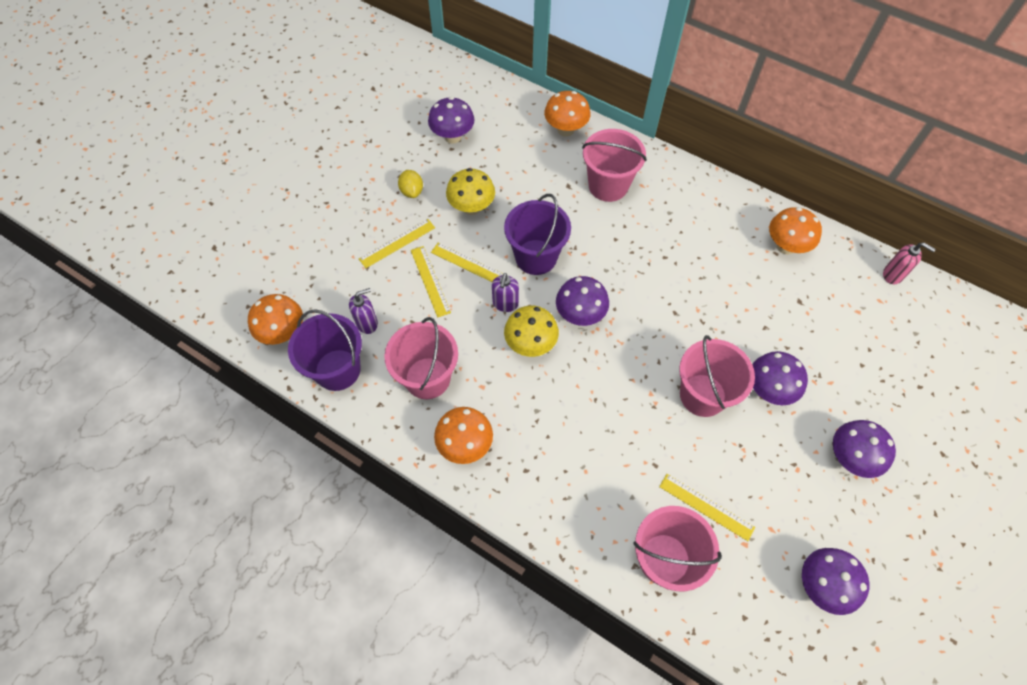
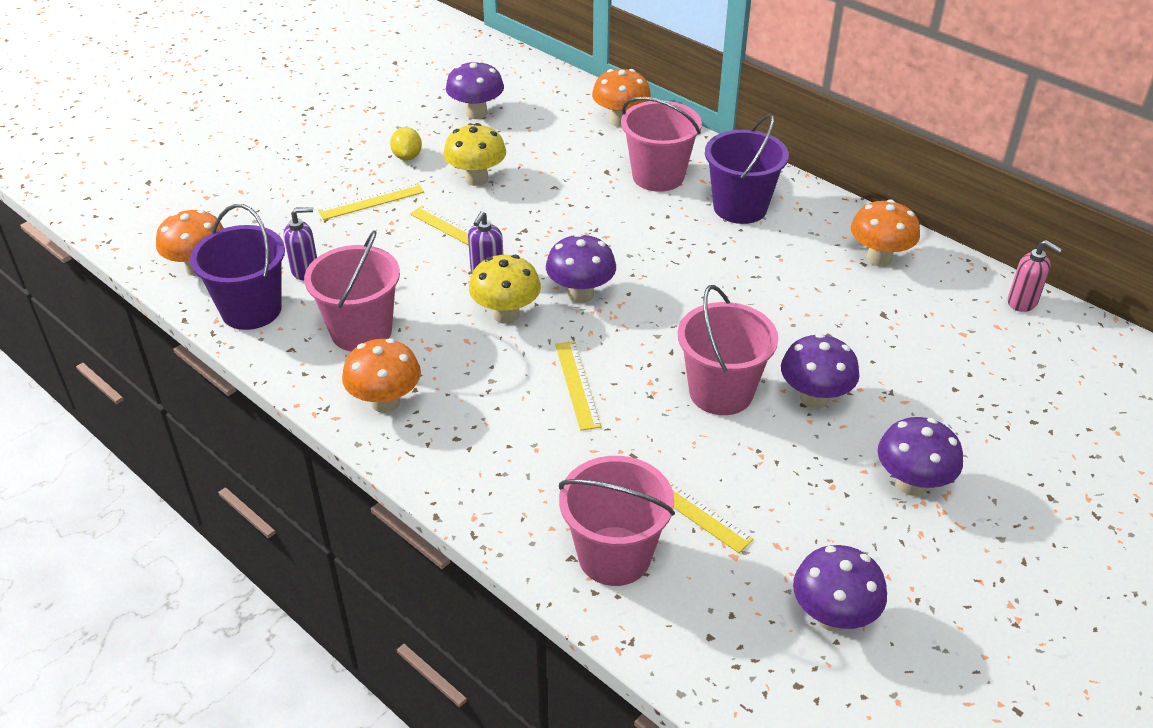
camera: 10 degrees right, 20 degrees down
yellow ruler [411,246,451,317] -> yellow ruler moved to [555,341,602,431]
purple bucket [504,194,571,275] -> purple bucket moved to [705,114,789,224]

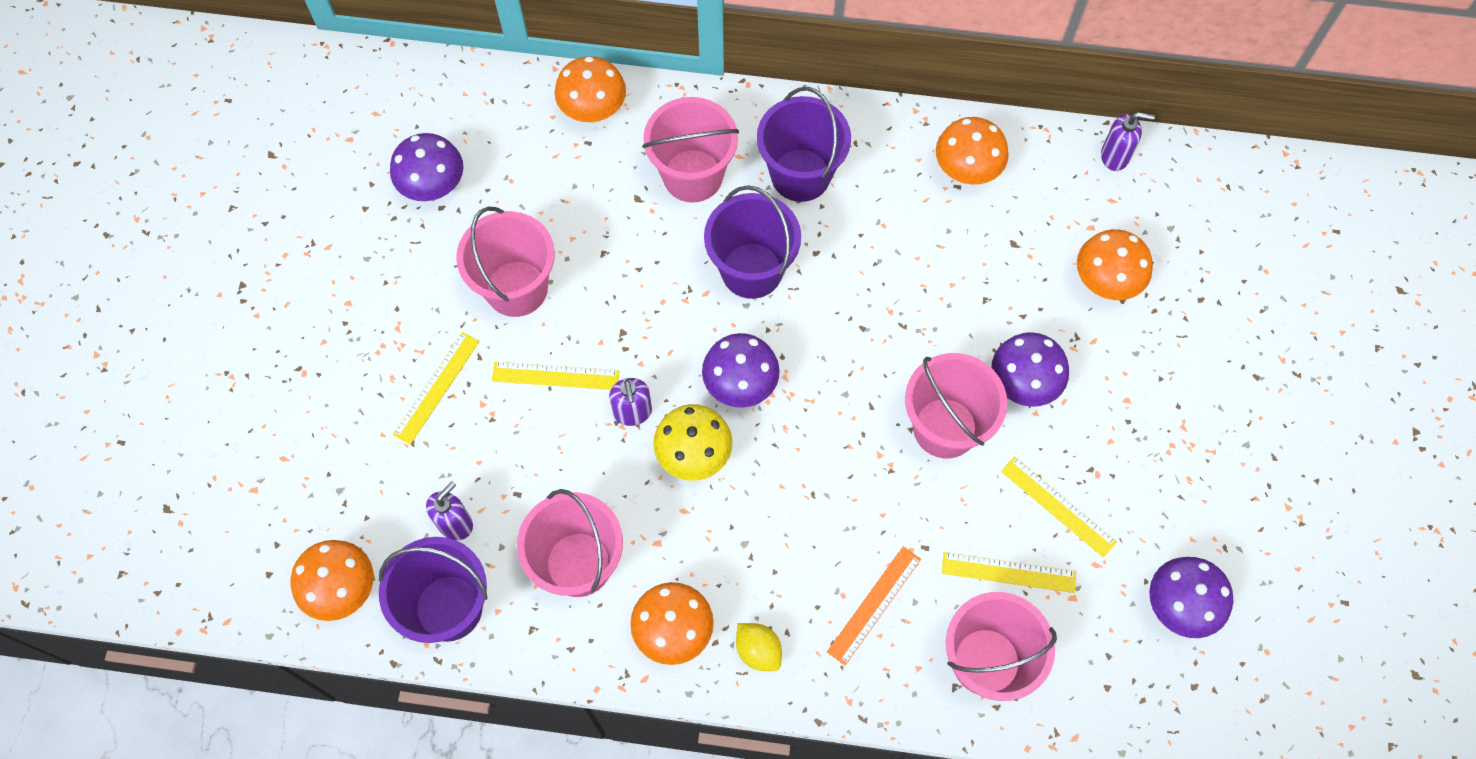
camera: 35 degrees left, 25 degrees up
yellow lemon [390,127,422,161] -> yellow lemon moved to [736,623,782,671]
yellow mushroom [443,123,506,186] -> pink bucket [456,207,555,317]
yellow ruler [555,341,602,431] -> yellow ruler moved to [1001,456,1117,558]
purple mushroom [878,417,963,496] -> none
pink soap dispenser [1008,240,1062,312] -> purple soap dispenser [1101,112,1155,171]
none -> purple bucket [704,185,801,299]
none -> orange ruler [827,546,921,665]
none -> orange mushroom [1077,229,1153,300]

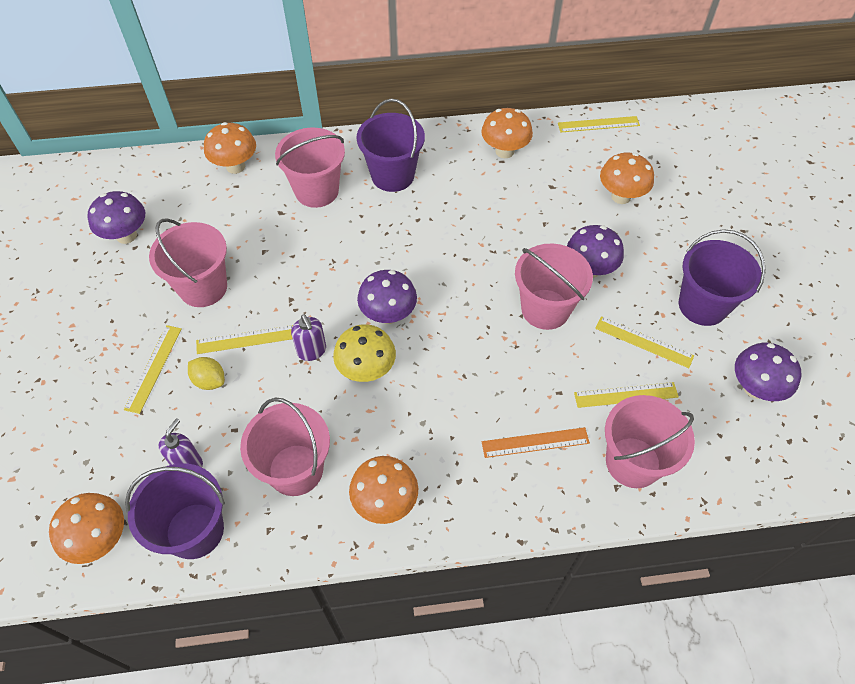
camera: 15 degrees left, 10 degrees down
purple bucket [704,185,801,299] -> purple bucket moved to [679,229,766,326]
yellow lemon [736,623,782,671] -> yellow lemon moved to [188,357,224,390]
orange ruler [827,546,921,665] -> orange ruler turned 60 degrees clockwise [482,427,590,458]
purple soap dispenser [1101,112,1155,171] -> yellow ruler [558,116,640,133]

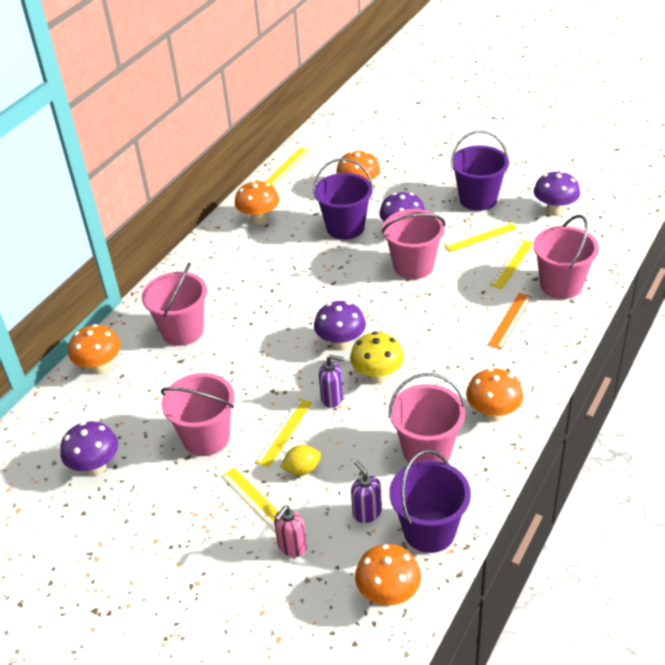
camera: 50 degrees left, 15 degrees down
purple bucket [357,99,425,192] -> purple bucket moved to [313,158,374,240]
none -> pink soap dispenser [274,506,307,557]

